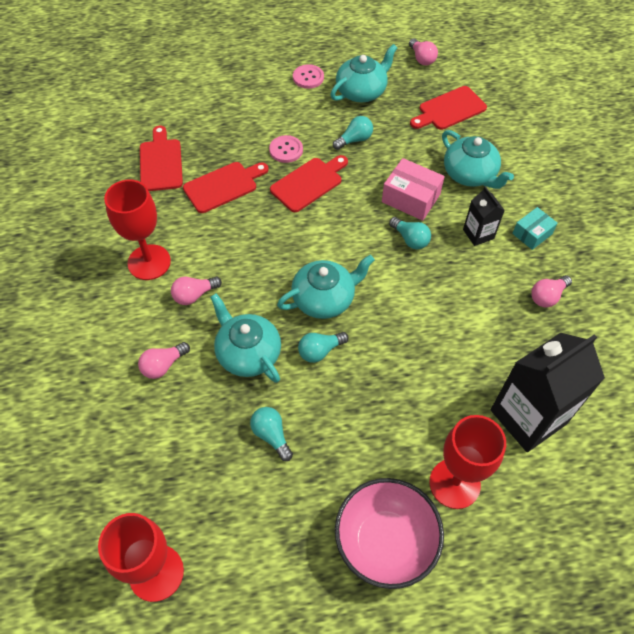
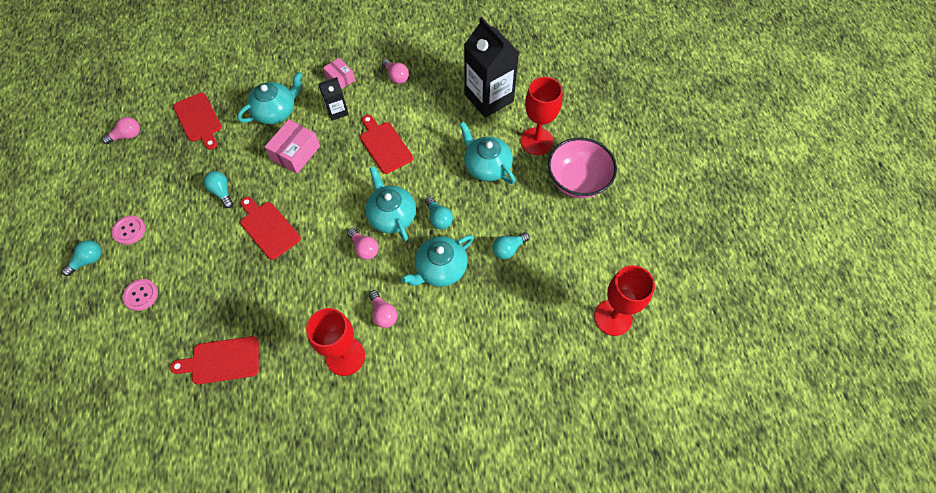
camera: 90 degrees left, 5 degrees up
pink light bulb [138,342,190,379] -> pink light bulb moved to [347,228,379,260]
red cutting board [183,162,268,213] -> red cutting board moved to [360,115,413,174]
pink button [269,135,303,163] -> pink button moved to [122,279,158,311]
turquoise teapot [330,44,397,102] -> turquoise teapot moved to [459,122,515,184]
turquoise light bulb [389,217,431,250] -> turquoise light bulb moved to [61,240,102,276]
turquoise box [512,207,558,250] -> pink box [323,58,355,89]

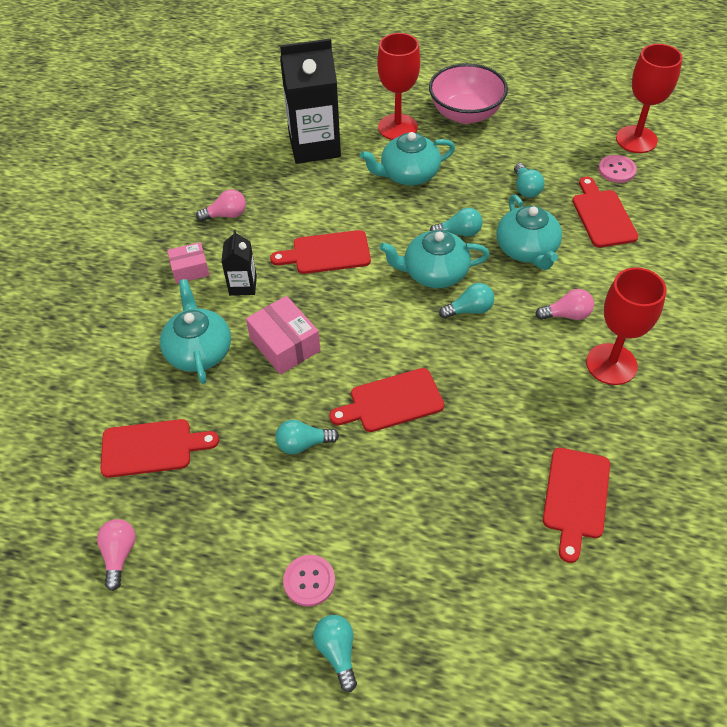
camera: 65 degrees left, 10 degrees down
pink button [122,279,158,311] -> pink button moved to [598,155,637,183]
pink light bulb [347,228,379,260] -> turquoise light bulb [439,283,494,319]
none -> red cutting board [572,177,638,247]

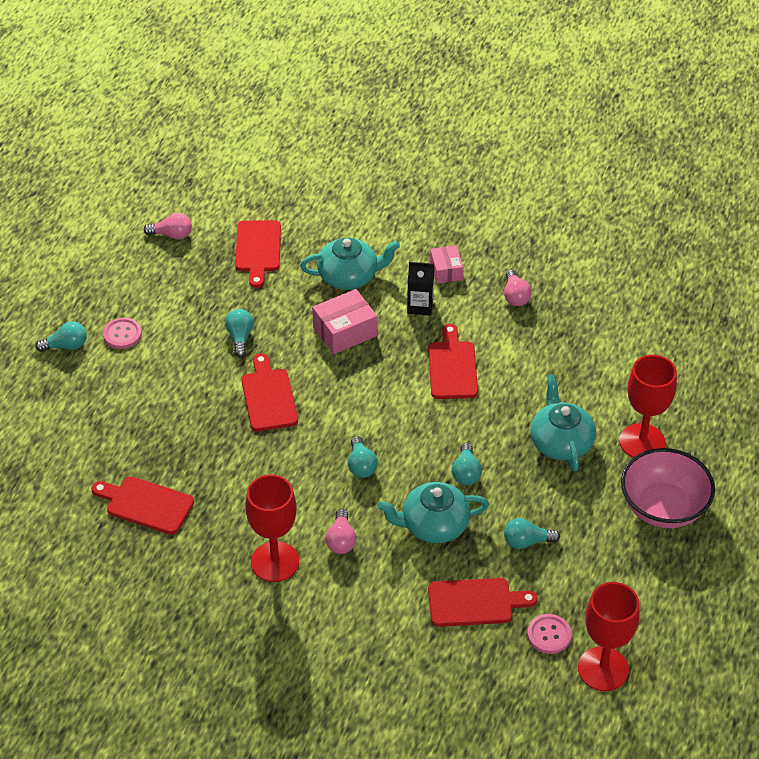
camera: 95 degrees right, 5 degrees down
black carton [280,39,341,164] -> none
turquoise teapot [379,230,490,288] -> none

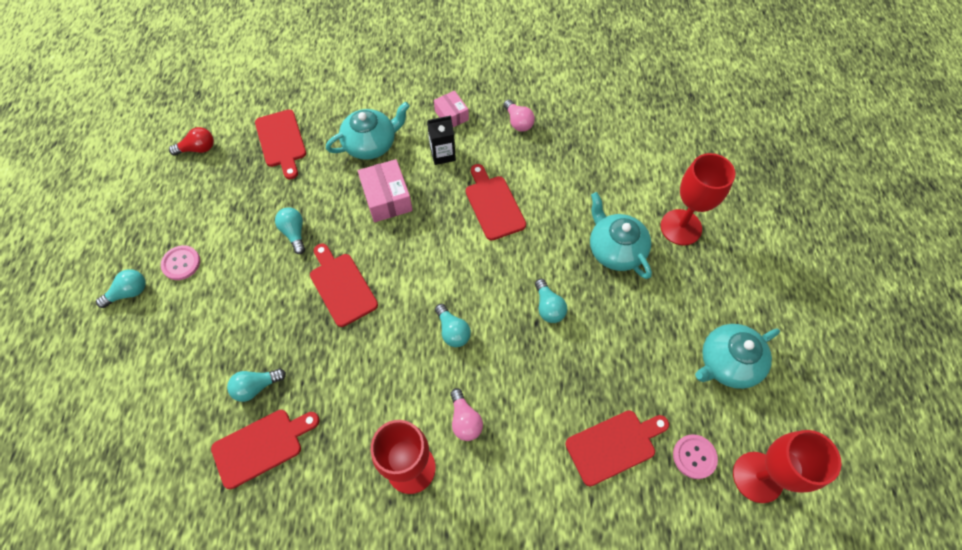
camera: 20 degrees left, 15 degrees up
red cutting board [91,476,194,535] -> red cutting board turned 150 degrees clockwise [211,410,319,489]
pink light bulb [144,213,192,239] -> red light bulb [169,127,214,155]
pink box [312,289,377,354] -> pink box turned 60 degrees counterclockwise [358,159,413,222]
turquoise teapot [377,482,489,543] -> turquoise teapot moved to [695,324,780,389]
turquoise light bulb [504,518,560,549] -> turquoise light bulb moved to [227,368,286,402]
pink bowl [621,448,715,528] -> none

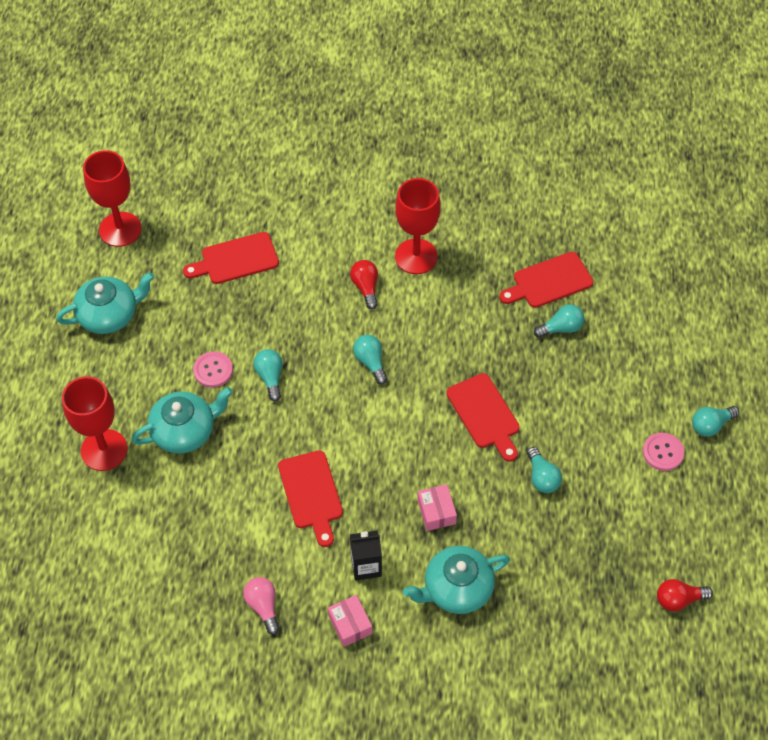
camera: 175 degrees left, 5 degrees down
red cutting board [255,110,306,179] -> none
pink box [358,159,413,222] -> pink box [417,484,457,531], size x0.64
pink light bulb [450,388,483,441] -> red light bulb [350,260,378,309]
turquoise teapot [590,192,652,279] -> turquoise teapot turned 90 degrees counterclockwise [131,387,233,454]
pink button [673,434,718,479] -> pink button moved to [193,351,233,388]

